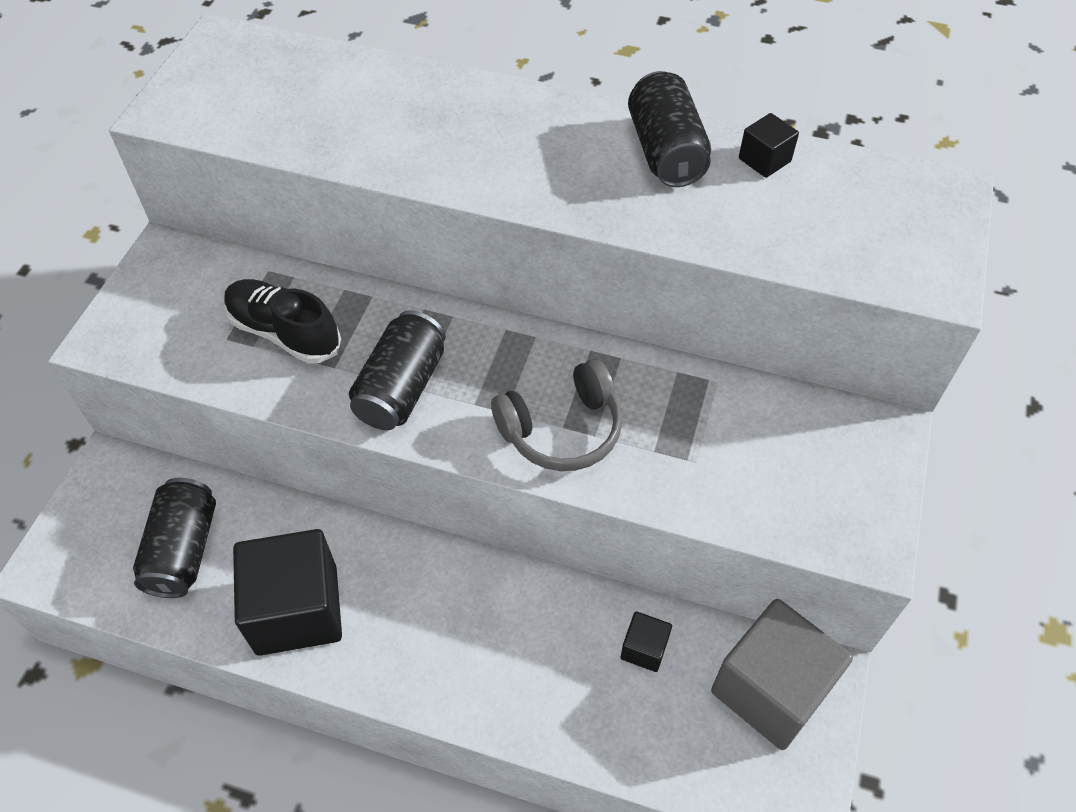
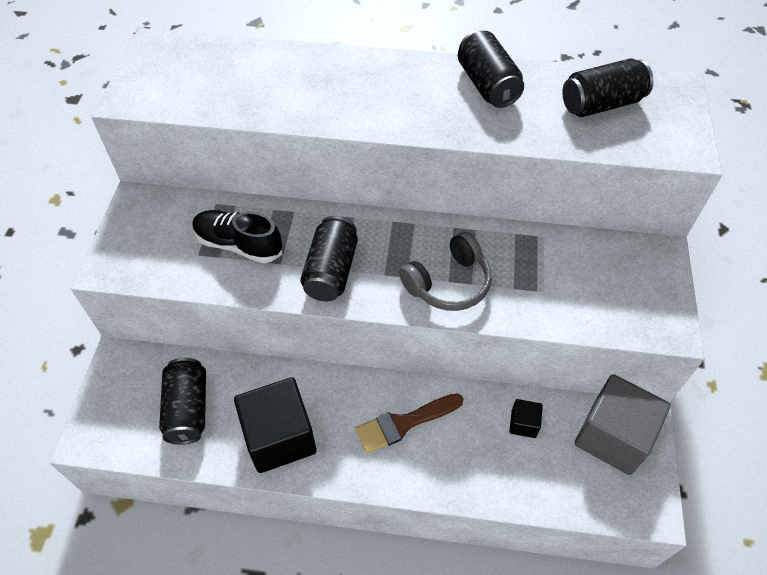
camera: 10 degrees left, 0 degrees up
black cube [739,113,799,178] -> none
none -> brown brush [355,393,463,454]
none -> black can [562,58,654,117]

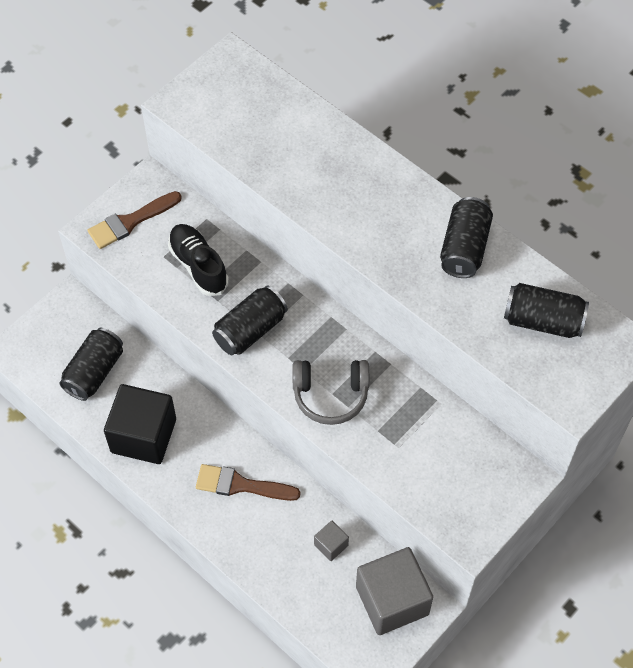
camera: 35 degrees right, 5 degrees up
black cube [509,399,543,438] -> grey cube [314,521,349,561]
none -> brown brush [87,191,182,249]

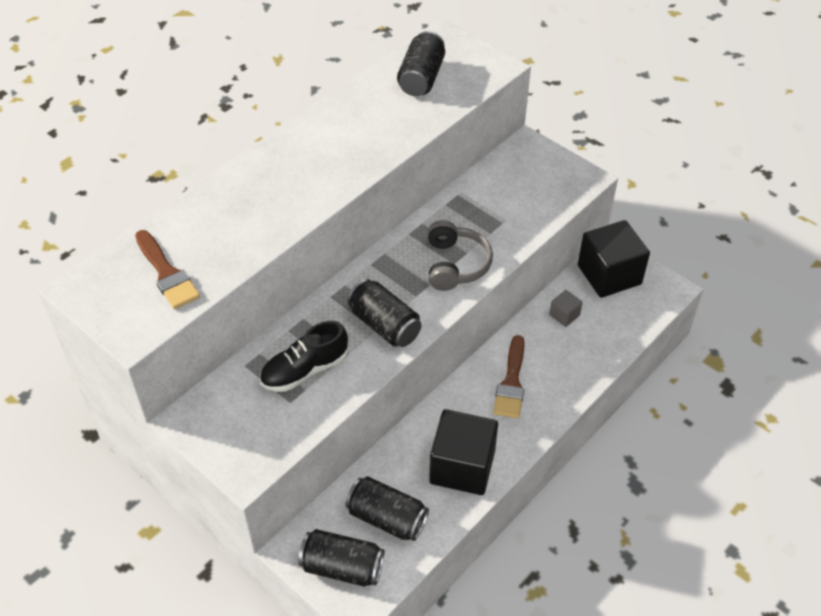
camera: 90 degrees left, 10 degrees down
brown brush [87,191,182,249] -> brown brush moved to [135,230,200,309]
grey cube [356,547,433,635] -> black cube [578,220,650,298]
black can [440,197,493,278] -> black can moved to [298,529,384,587]

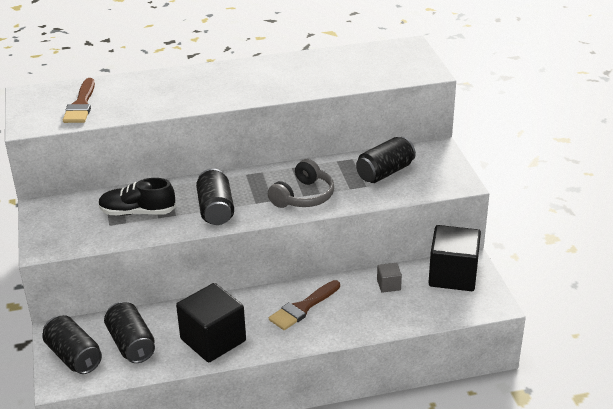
camera: 35 degrees right, 15 degrees down
black can [397,31,445,96] -> black can moved to [356,137,416,183]

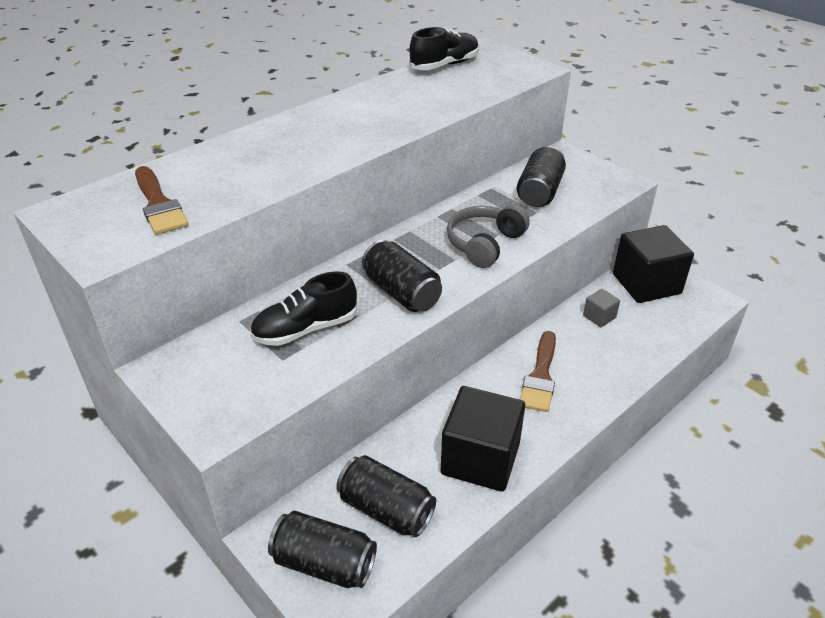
camera: 30 degrees left, 5 degrees up
grey headphones [268,159,334,208] -> grey headphones turned 150 degrees counterclockwise [447,205,530,268]
none -> black shoe [409,27,479,70]

